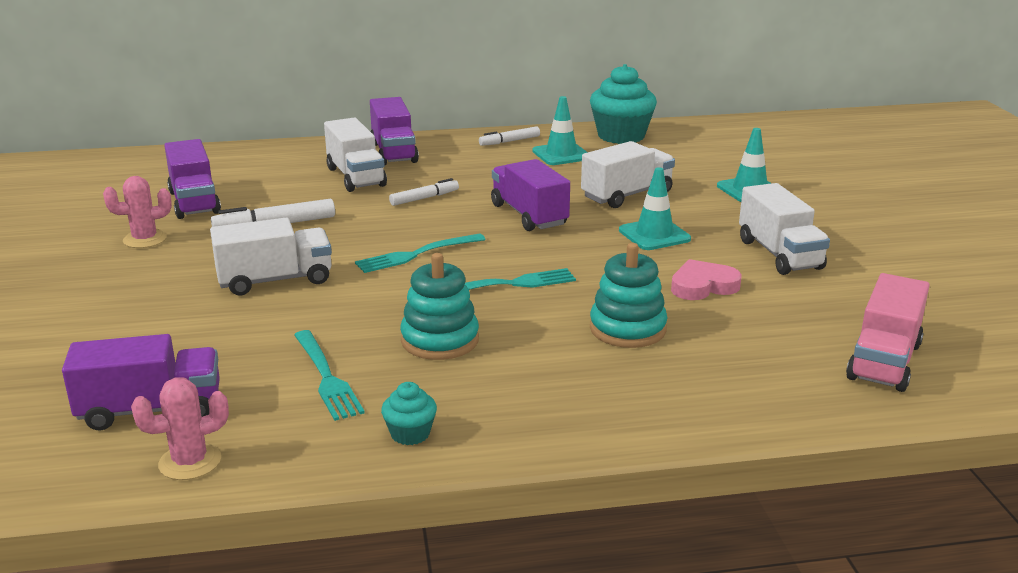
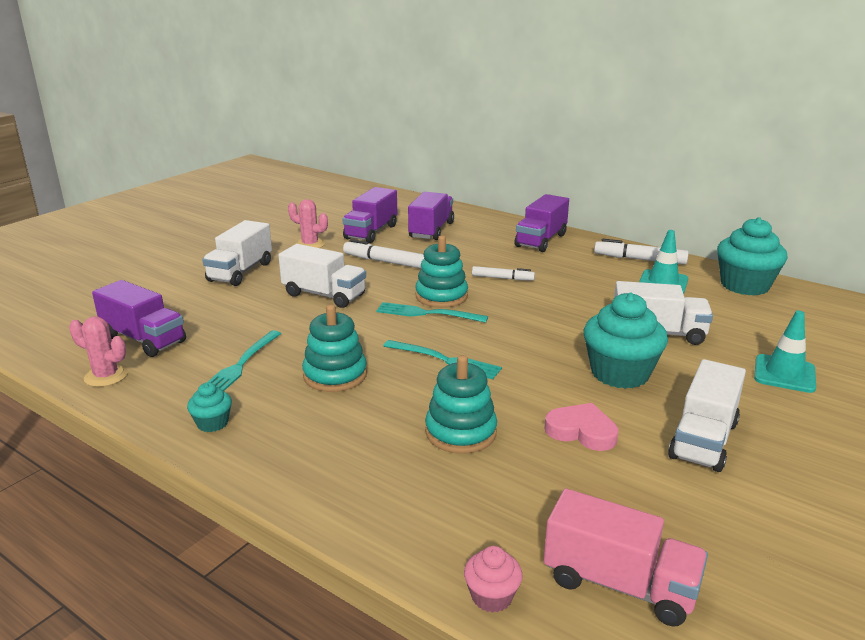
camera: 45 degrees right, 0 degrees up
white truck [324,117,387,192] -> white truck moved to [202,220,272,286]
white marker [479,126,540,146] -> white marker [594,239,689,265], size x1.53
purple truck [491,159,570,231] -> purple truck moved to [408,192,454,240]
turquoise traffic cone [619,167,691,250] -> turquoise cupcake [584,292,668,389]
pink truck [846,273,930,392] -> pink truck turned 135 degrees counterclockwise [543,488,708,627]
none -> turquoise stacking toy [415,235,468,308]
none -> pink cupcake [464,546,523,613]

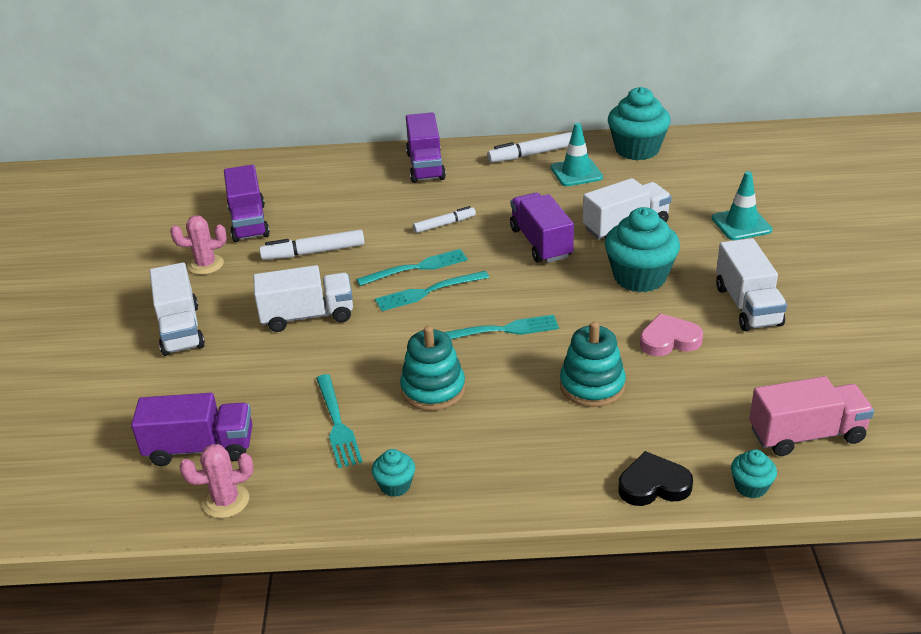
camera: 35 degrees left, 10 degrees up
purple truck [408,192,454,240] -> purple truck moved to [510,193,574,263]
turquoise stacking toy [415,235,468,308] -> turquoise fork [356,249,468,286]
pink cupcake [464,546,523,613] -> turquoise cupcake [731,449,777,499]
none -> black heart [618,451,693,506]

